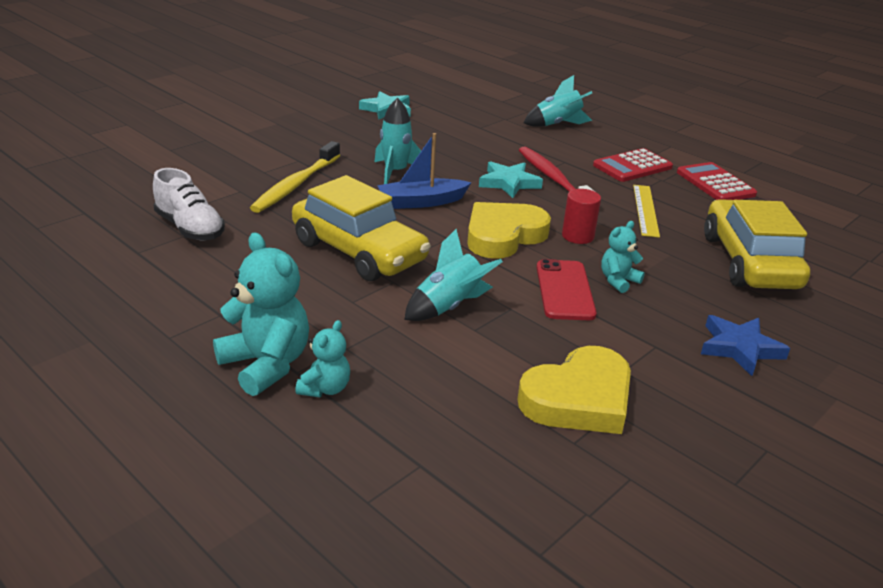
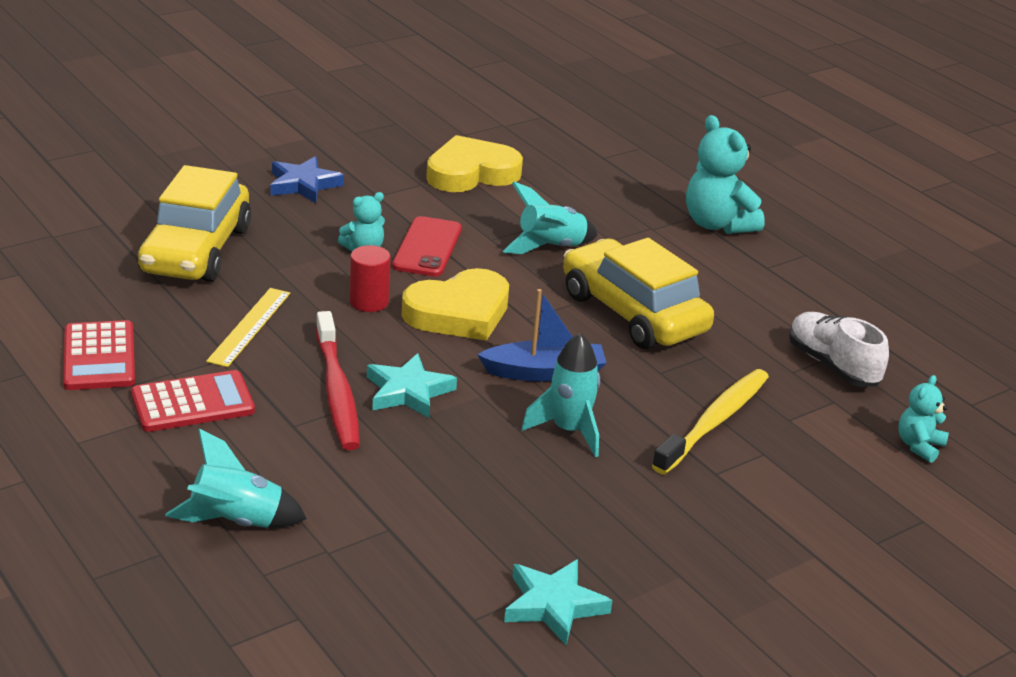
camera: 170 degrees left, 0 degrees up
turquoise teddy bear [295,320,350,397] -> turquoise teddy bear moved to [898,375,949,463]

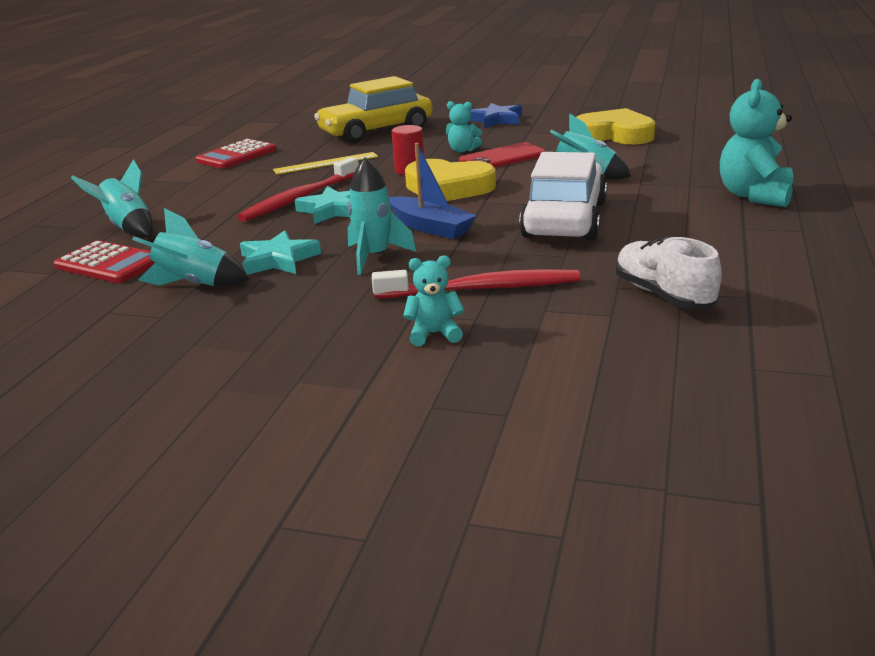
camera: 55 degrees right, 5 degrees down
red calculator [131,370,255,432] -> red calculator moved to [53,240,155,283]
turquoise star [504,559,613,645] -> turquoise star moved to [240,230,321,275]
yellow car [563,238,714,349] -> white car [519,152,607,240]
yellow toothbrush [652,369,769,475] -> red toothbrush [372,269,580,299]
white shoe [789,312,889,387] -> white shoe turned 45 degrees counterclockwise [616,236,722,310]
turquoise teddy bear [898,375,949,463] -> turquoise teddy bear moved to [403,255,464,346]
none -> turquoise rocket [132,208,249,286]

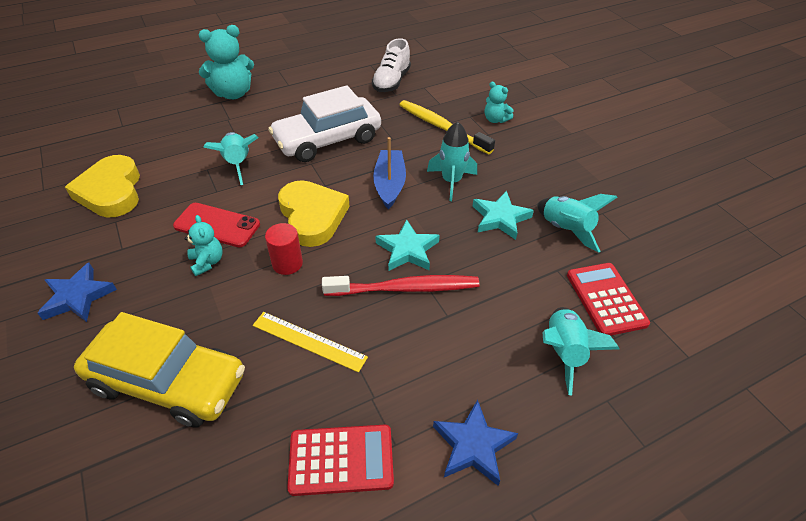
camera: 135 degrees left, 20 degrees up
red toothbrush [372,269,580,299] -> yellow toothbrush [399,100,495,154]
none -> blue star [433,400,518,486]

